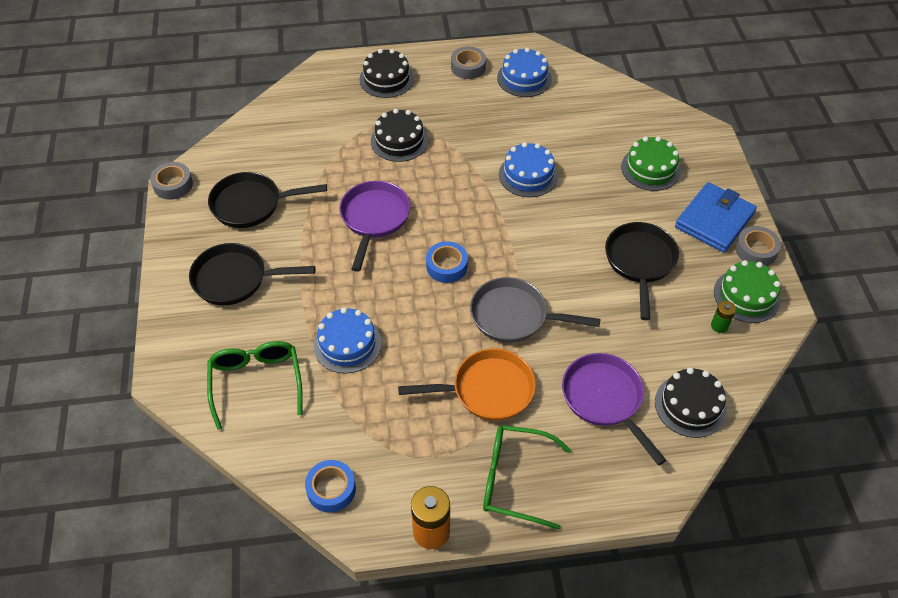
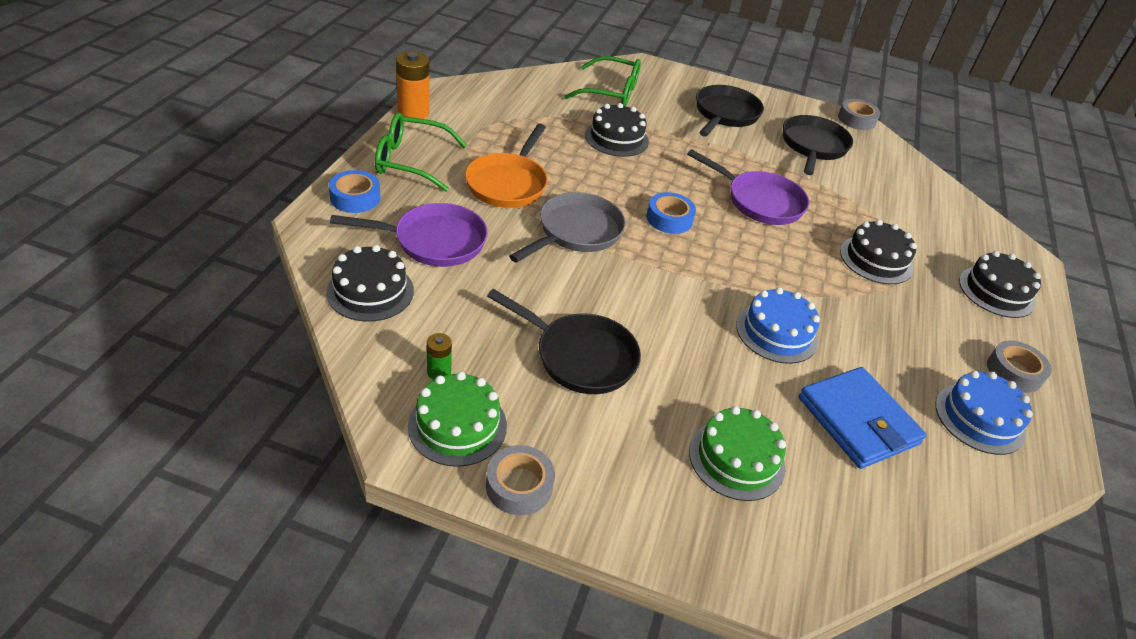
camera: 110 degrees right, 10 degrees down
blue tape [305,460,356,512] -> blue tape moved to [329,170,380,213]
blue cake [313,307,382,374] -> black cake [585,103,649,157]
green glasses [483,425,571,530] -> green glasses turned 120 degrees counterclockwise [375,113,467,192]
blue wallet [675,182,757,253] -> blue wallet moved to [799,367,926,469]

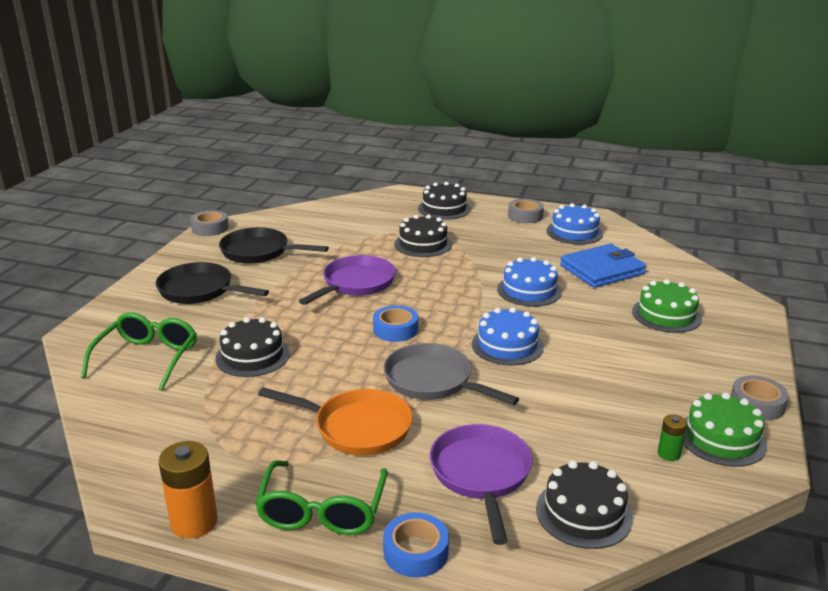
camera: 85 degrees left, 15 degrees down
black pan [487,289,641,394] -> none
none -> blue cake [472,307,544,365]

